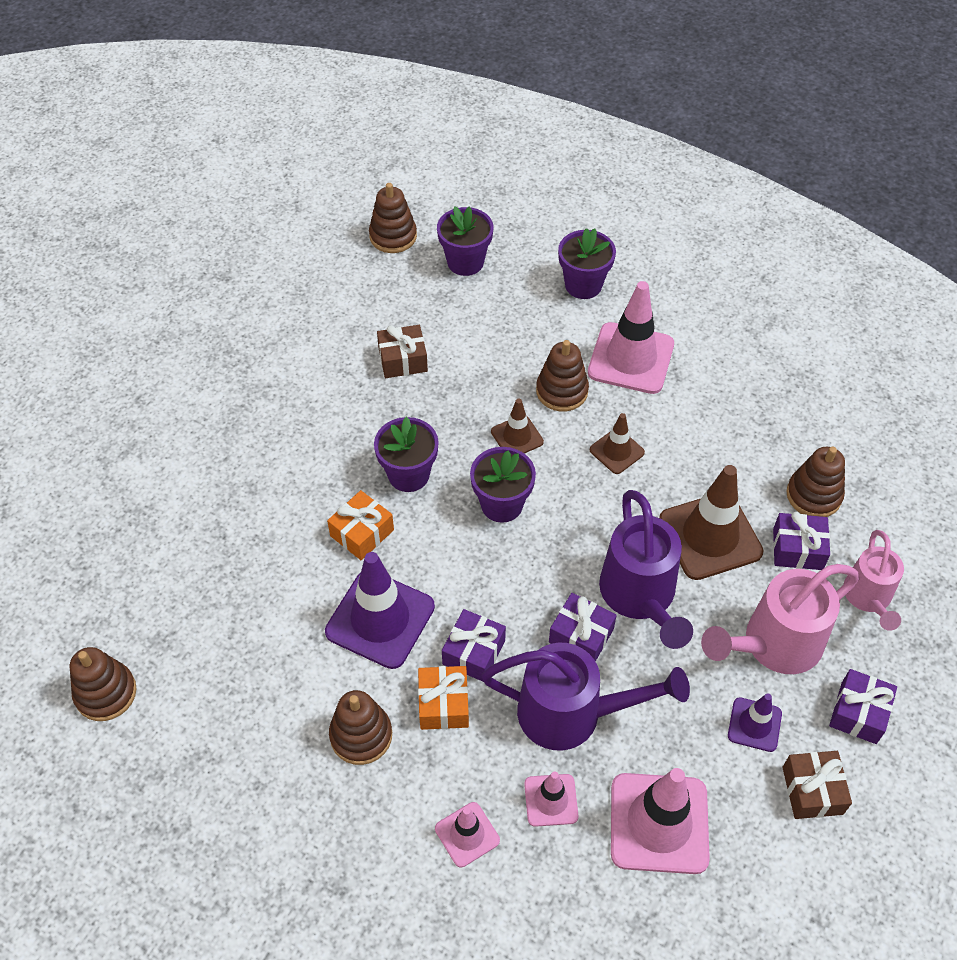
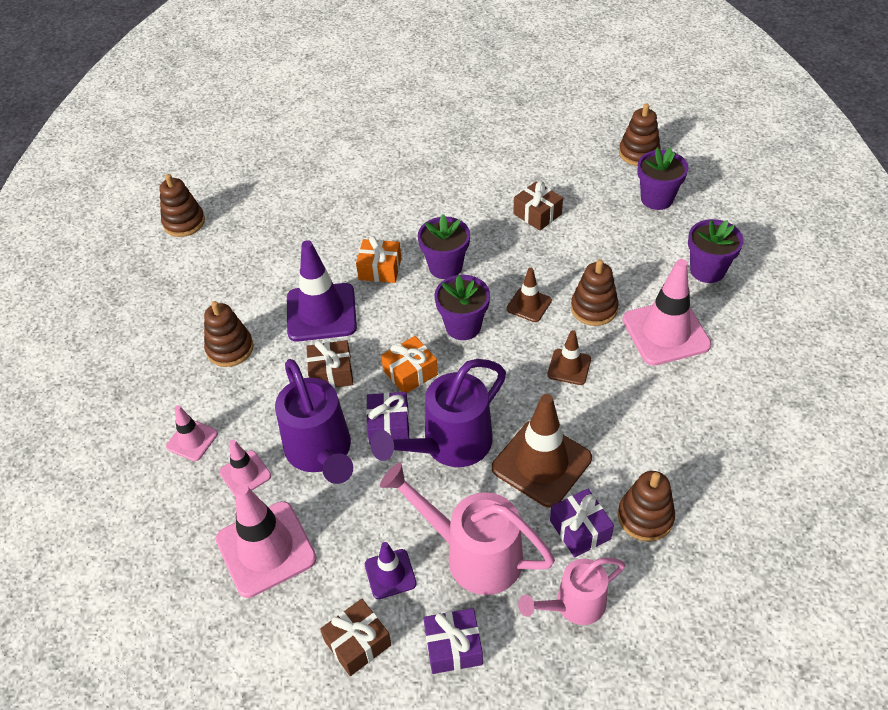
camera: 60 degrees right, 5 degrees down
orange gift [418,666,469,730] -> orange gift moved to [381,336,438,393]
purple gift [442,609,506,682] -> brown gift [306,340,353,388]

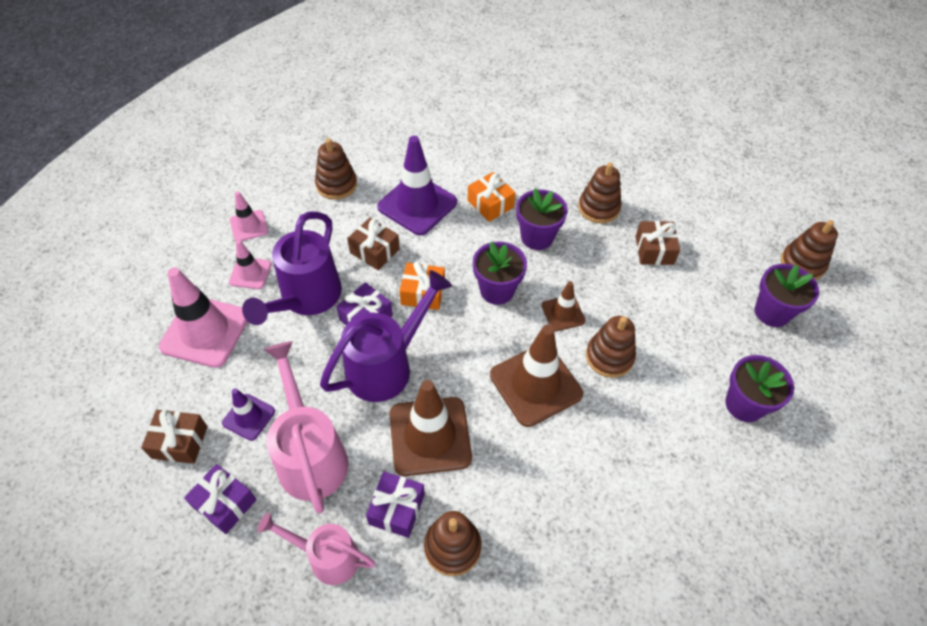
camera: 40 degrees right, 5 degrees up
brown stacking toy [159,174,205,237] -> brown stacking toy moved to [578,162,621,223]
purple watering can [370,359,506,467] -> purple watering can turned 135 degrees clockwise [320,270,452,402]
brown traffic cone [547,330,591,385] -> brown traffic cone [490,325,583,427], size x1.88
pink traffic cone [622,259,712,366] -> none

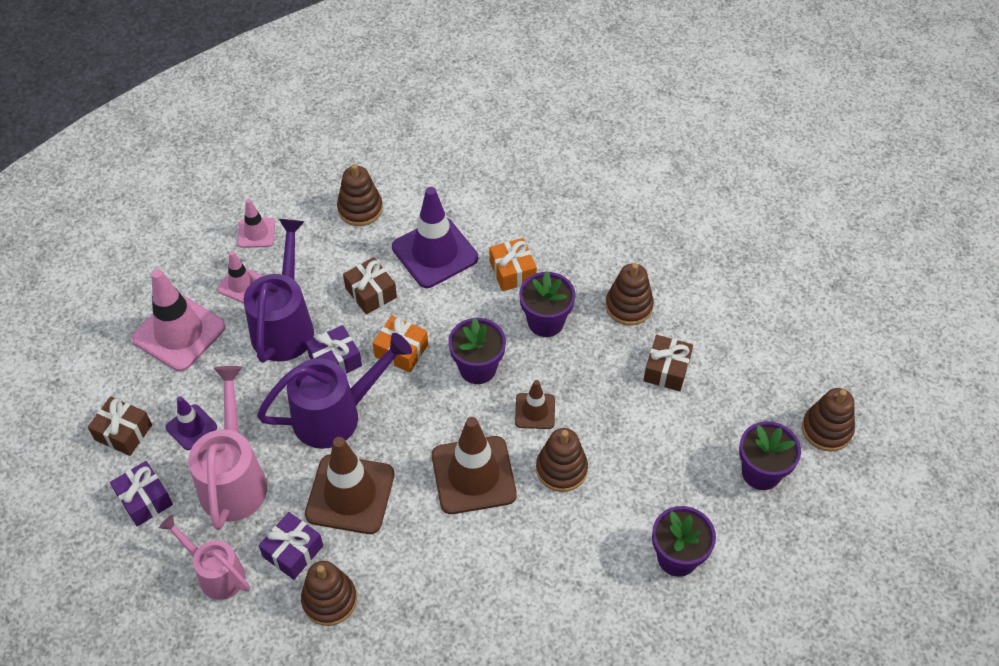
camera: 20 degrees right, 0 degrees up
purple watering can [242,212,342,325] -> purple watering can turned 150 degrees clockwise [244,219,314,363]

